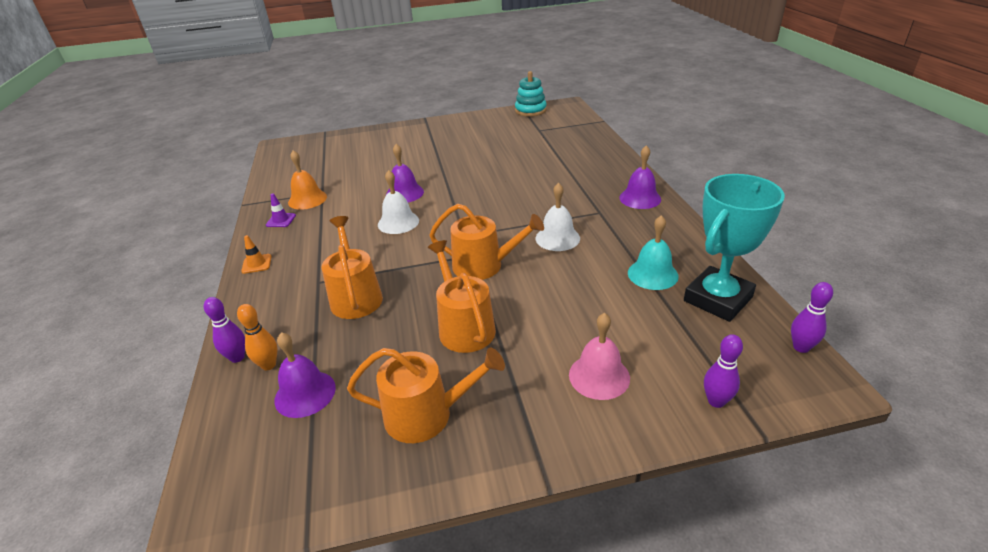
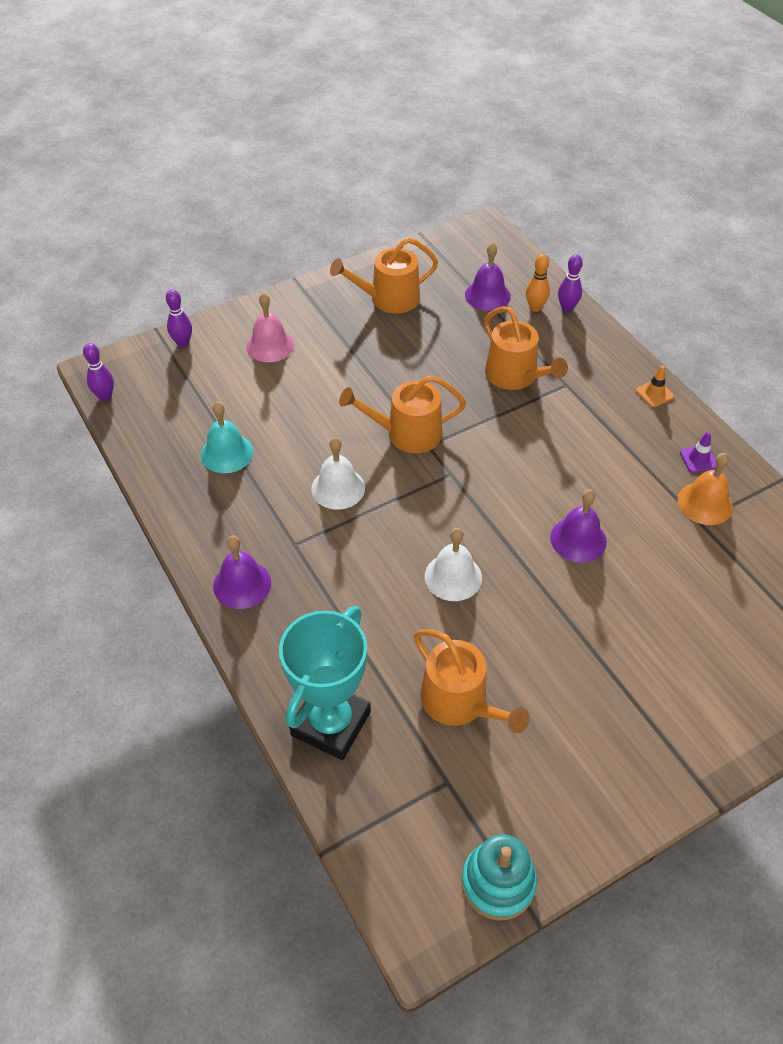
camera: 160 degrees right, 15 degrees up
white bell [378,170,419,234] -> white bell moved to [425,528,482,601]
orange watering can [428,240,496,353] -> orange watering can moved to [414,629,530,733]
turquoise trophy [684,174,785,322] -> turquoise trophy moved to [279,606,371,760]

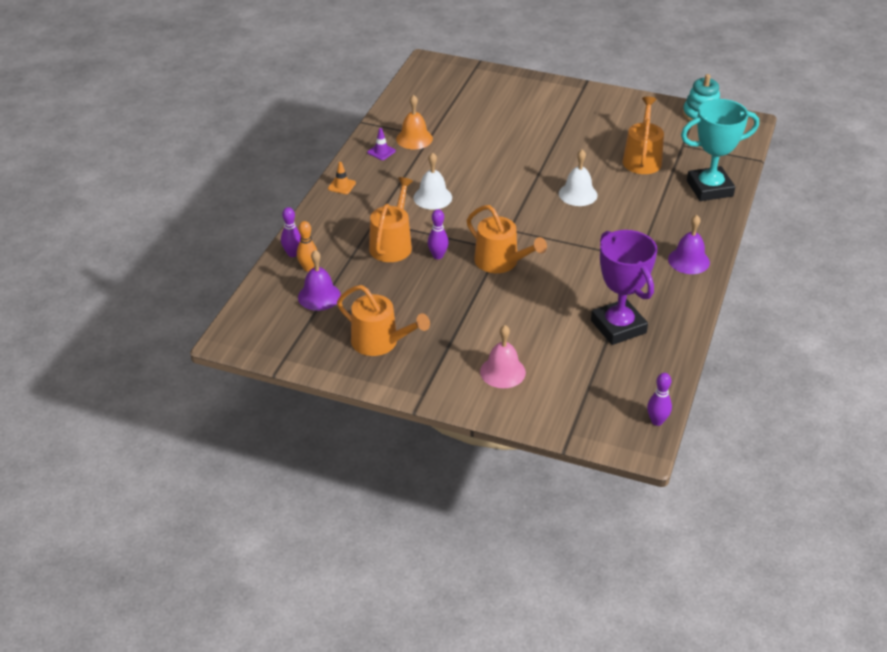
camera: 130 degrees left, 10 degrees down
purple bowling pin [166,290,192,348] -> purple bowling pin moved to [428,209,449,259]
turquoise bell [201,402,253,473] -> purple trophy [591,230,657,345]
white bell [311,437,365,510] -> white bell moved to [414,152,452,210]
purple bell [550,490,607,562] -> none

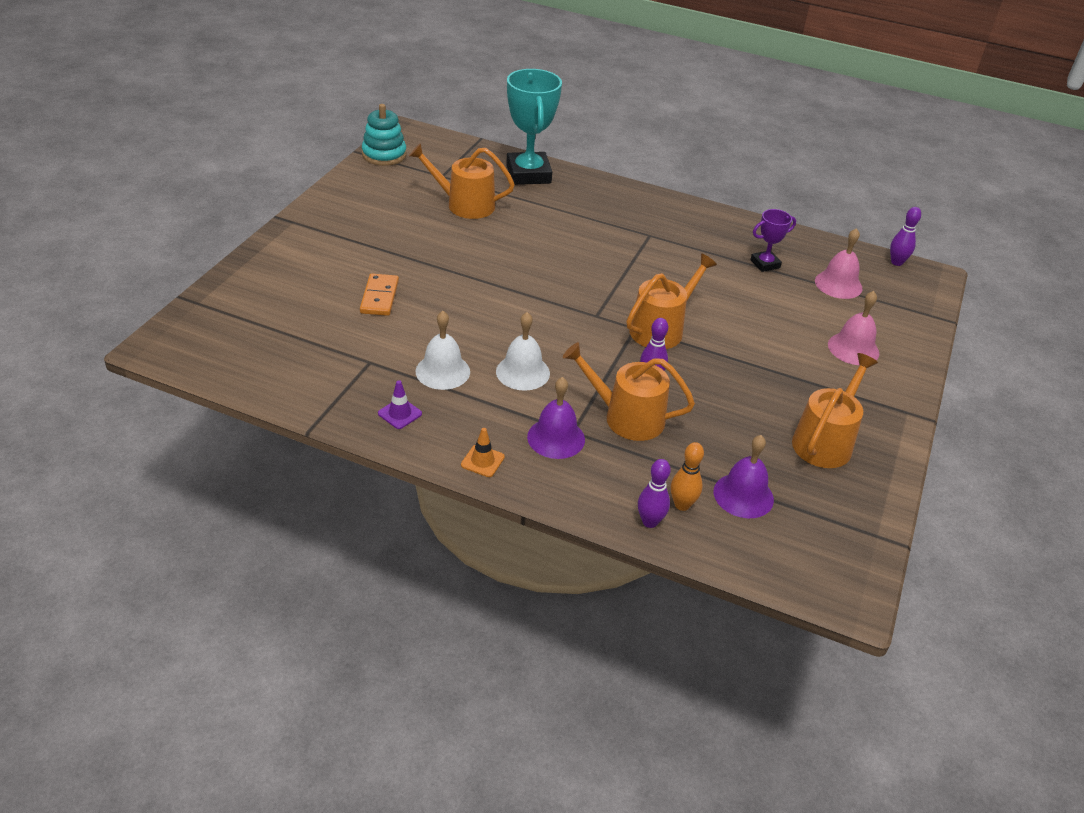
camera: 90 degrees left, 0 degrees up
orange bell [396,95,433,149] -> none
white bell [559,149,598,206] -> white bell moved to [416,311,470,390]
purple trophy [591,230,657,345] -> purple trophy [750,209,796,272], size x0.51
purple bell [668,215,710,274] -> purple bell moved to [527,377,585,459]
none -> orange domino [360,274,399,316]
none -> pink bell [815,228,863,299]

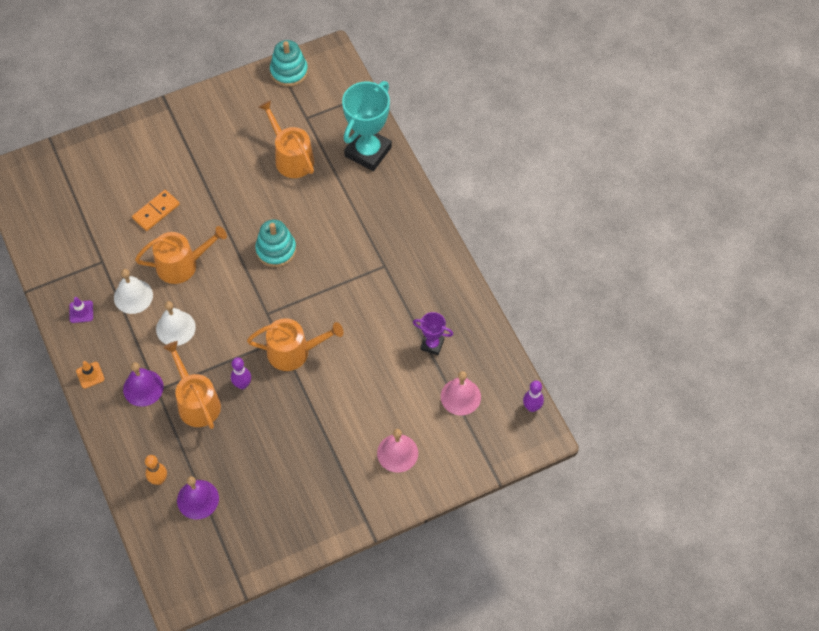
camera: 45 degrees right, 20 degrees up
purple bowling pin [638,459,671,528] -> none
orange watering can [792,353,878,468] -> orange watering can moved to [135,226,227,284]
none -> turquoise stacking toy [255,219,296,267]

